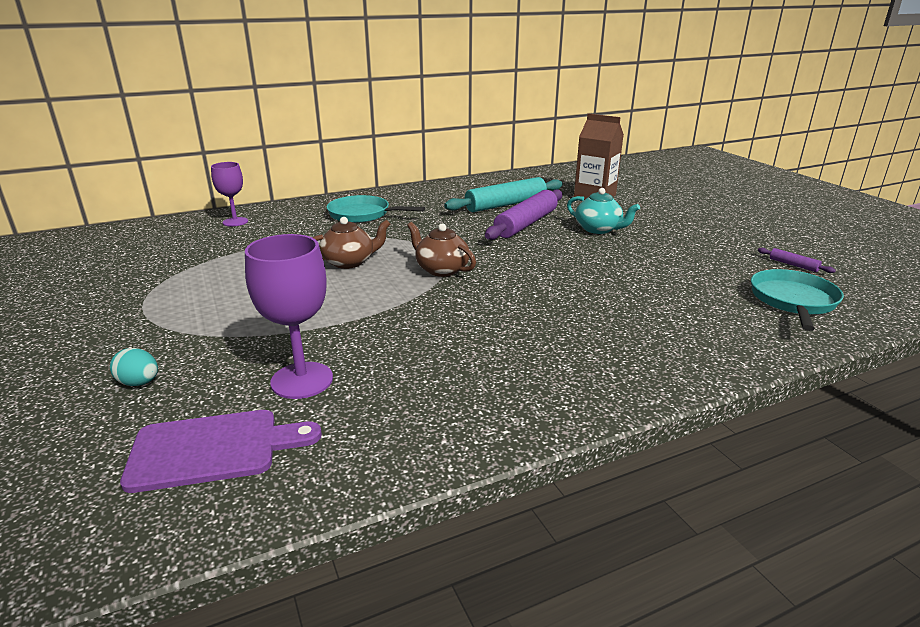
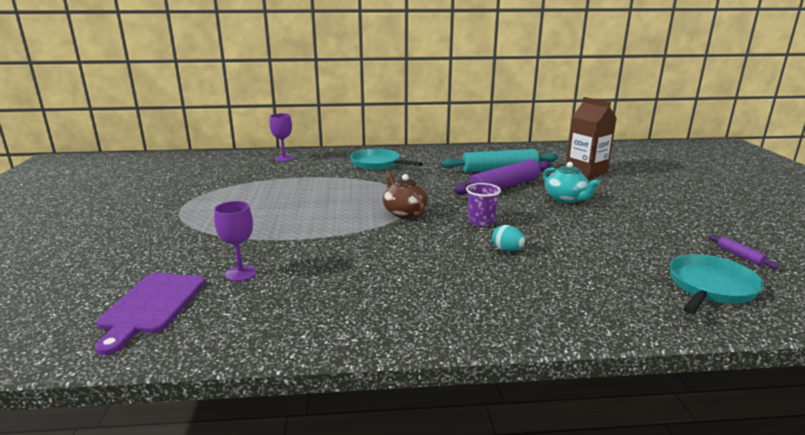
camera: 20 degrees right, 5 degrees down
turquoise egg [110,348,158,386] -> turquoise egg moved to [492,225,525,252]
purple cutting board [120,410,322,493] -> purple cutting board turned 90 degrees clockwise [95,273,205,355]
purple goblet [245,234,333,399] -> purple goblet [214,201,257,282], size x0.66
brown teapot [313,217,390,269] -> none
none -> purple cup [466,183,501,226]

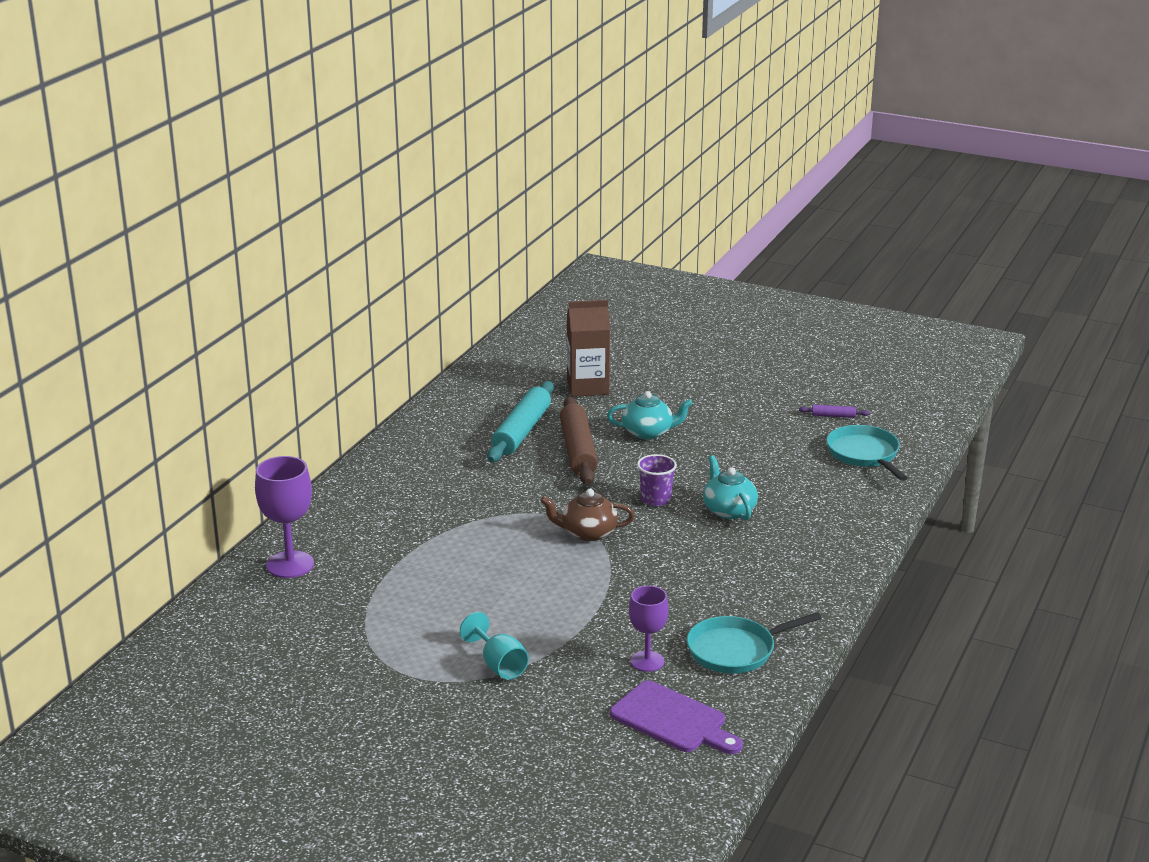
camera: 60 degrees left, 5 degrees up
purple goblet [269,113,293,162] -> purple goblet [255,456,314,578], size x1.52
turquoise pan [350,149,423,170] -> turquoise pan moved to [687,612,822,674]
purple rolling pin [454,159,551,195] -> brown rolling pin [560,397,598,485]
turquoise egg [492,225,525,252] -> turquoise teapot [703,455,758,520]
none -> turquoise goblet [460,612,529,679]

